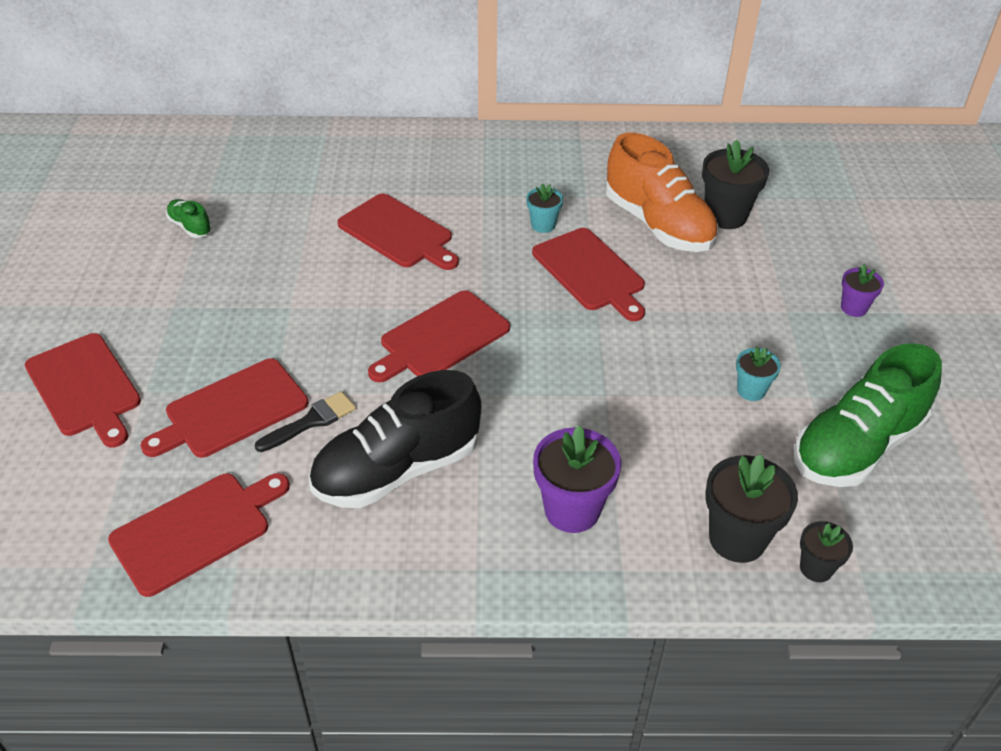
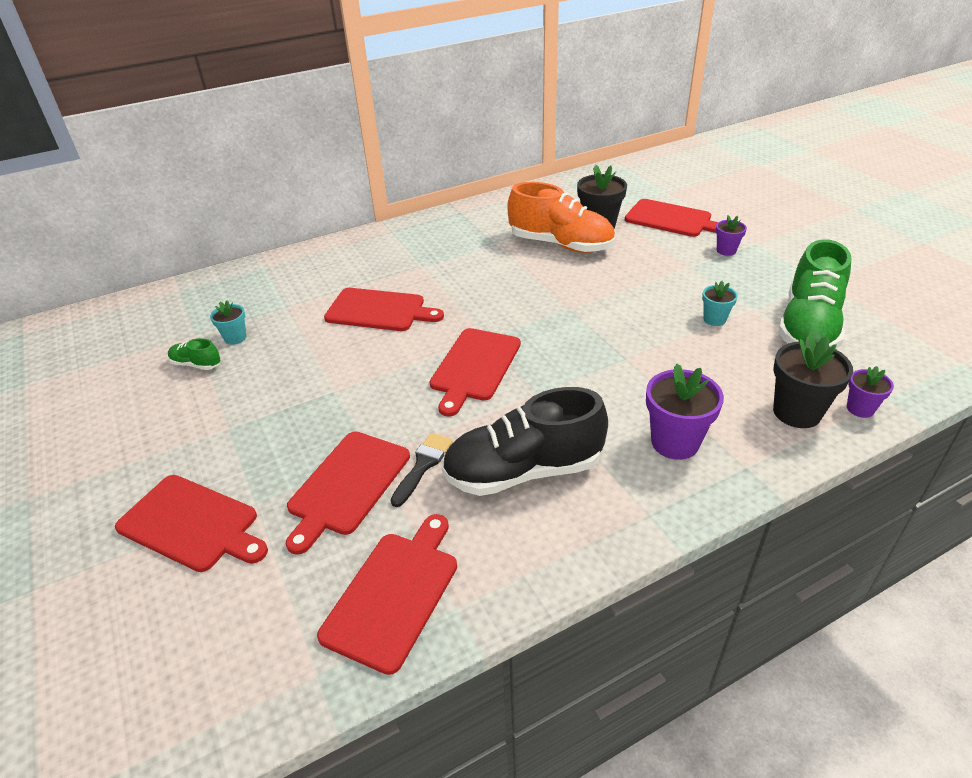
camera: 25 degrees left, 5 degrees down
black shoe [309,370,481,508] -> black shoe turned 45 degrees clockwise [442,387,608,496]
turquoise flower pot [526,183,563,233] -> turquoise flower pot moved to [210,300,246,345]
red cutting board [532,228,645,321] -> red cutting board moved to [625,199,718,237]
black flower pot [800,521,853,582] -> purple flower pot [847,366,894,418]

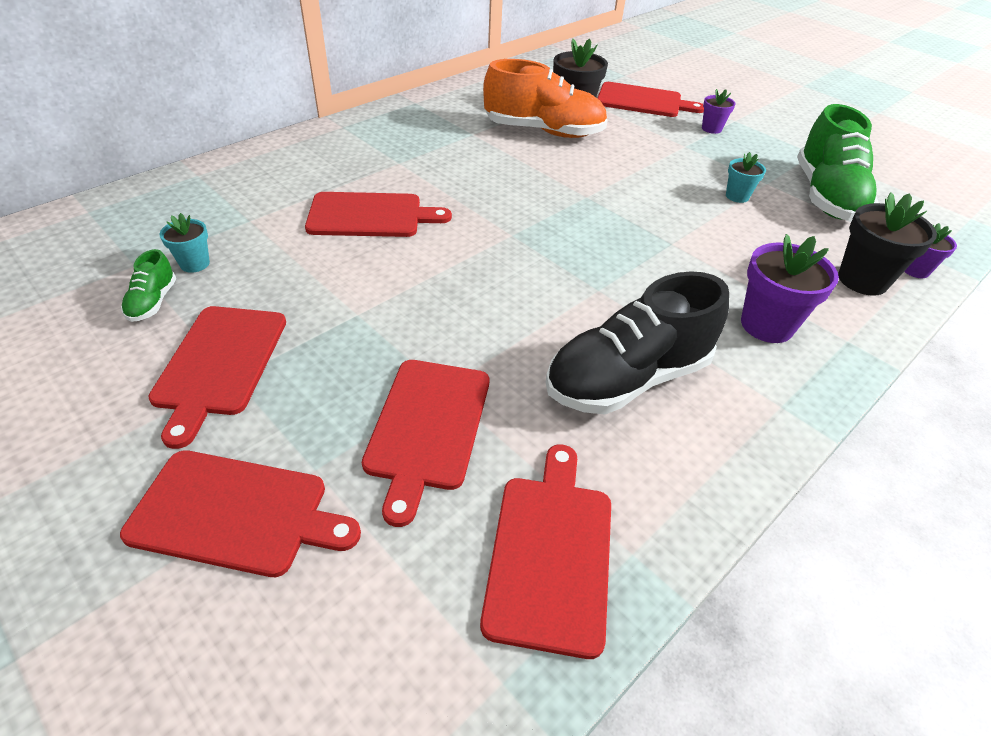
camera: 20 degrees left, 5 degrees up
green shoe [168,338,221,370] -> green shoe turned 90 degrees counterclockwise [121,249,176,322]
black brush [391,433,453,507] -> none
red cutting board [430,328,521,417] -> red cutting board moved to [148,306,286,449]

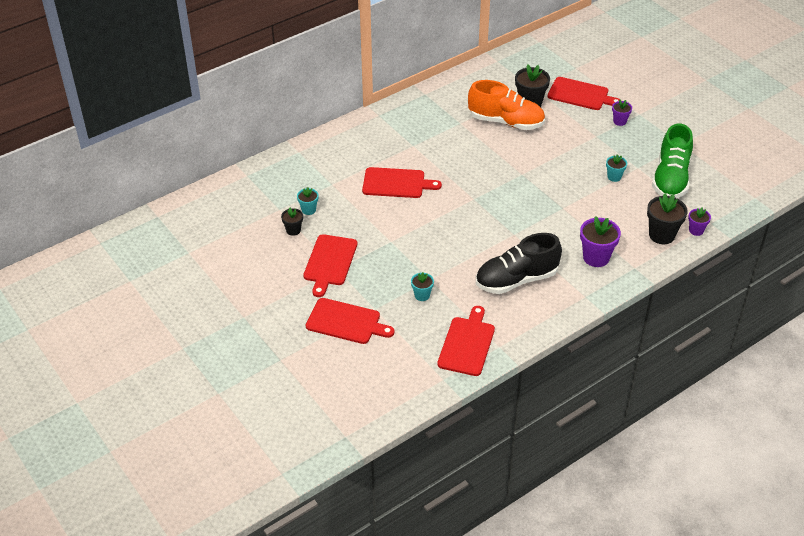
camera: 10 degrees right, 0 degrees up
green shoe [121,249,176,322] -> black flower pot [281,207,303,236]
red cutting board [362,360,489,527] -> turquoise flower pot [411,272,434,301]

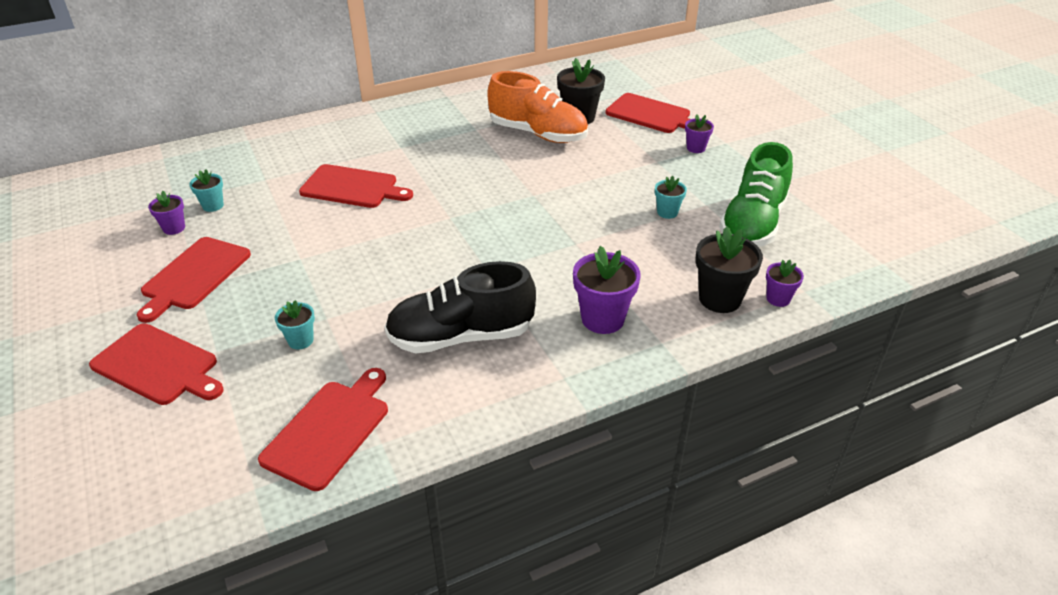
camera: 10 degrees right, 5 degrees down
black flower pot [281,207,303,236] -> purple flower pot [148,191,185,235]

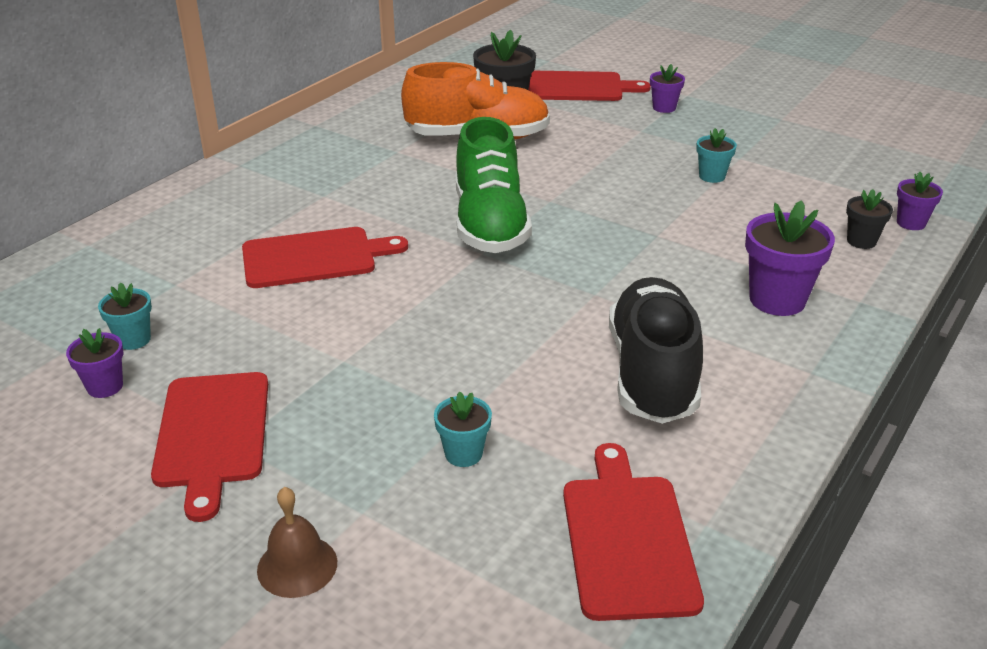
camera: 30 degrees left, 5 degrees down
red cutting board [89,323,224,405] -> brown bell [257,487,337,598]
black shoe [385,261,536,354] -> black shoe turned 135 degrees clockwise [609,277,703,424]
black flower pot [696,226,763,313] -> black flower pot [846,189,893,249], size x0.56
green shoe [719,142,793,247] -> green shoe moved to [456,117,532,253]

